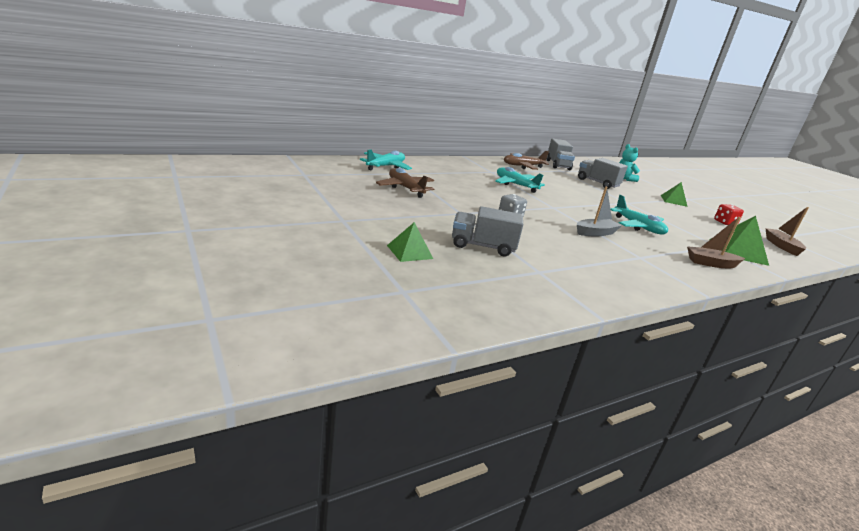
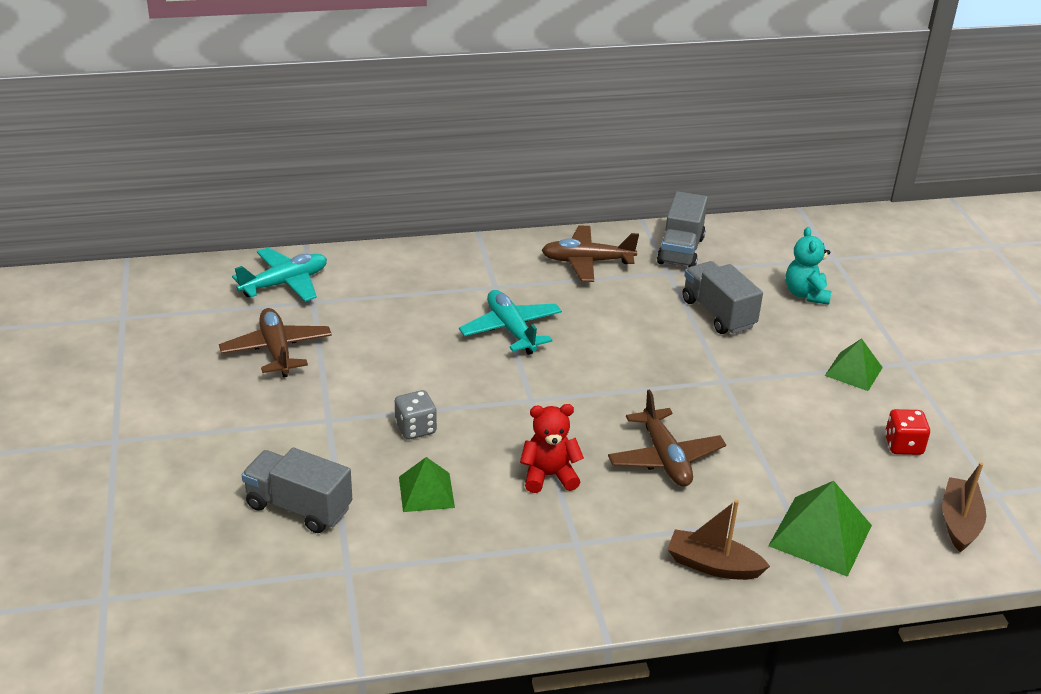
camera: 20 degrees right, 10 degrees up
green pyramid [387,222,433,262] -> green pyramid moved to [399,457,455,512]
grey boat [577,187,622,237] -> red teddy bear [520,404,584,493]
turquoise plane [610,195,668,235] -> brown plane [608,390,726,487]

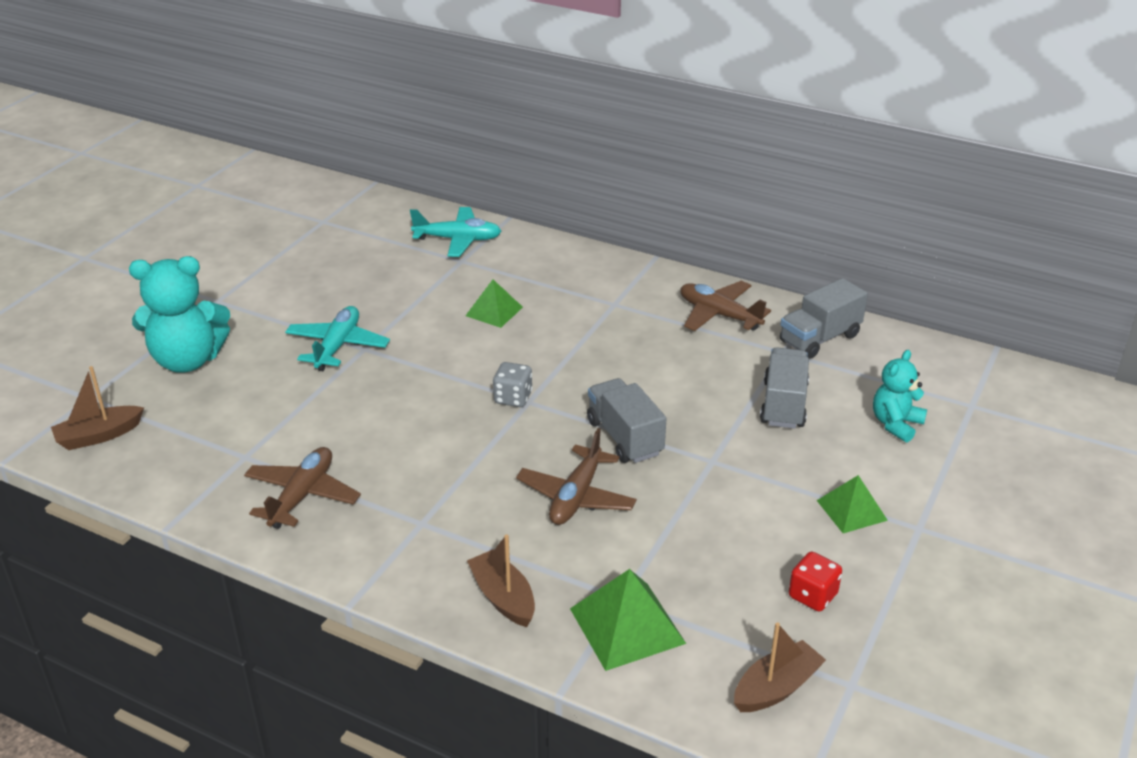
camera: 40 degrees right, 0 degrees up
brown plane [219,308,332,377] -> brown plane moved to [244,447,361,529]
grey truck [242,448,352,533] -> grey truck moved to [587,378,666,463]
grey dice [395,390,437,440] -> grey dice moved to [493,362,533,407]
green pyramid [399,457,455,512] -> green pyramid moved to [466,280,523,328]
turquoise plane [459,290,562,355] -> turquoise plane moved to [285,306,390,371]
red teddy bear [520,404,584,493] -> none
none -> brown boat [51,366,144,450]
none -> turquoise teddy bear [129,256,230,373]

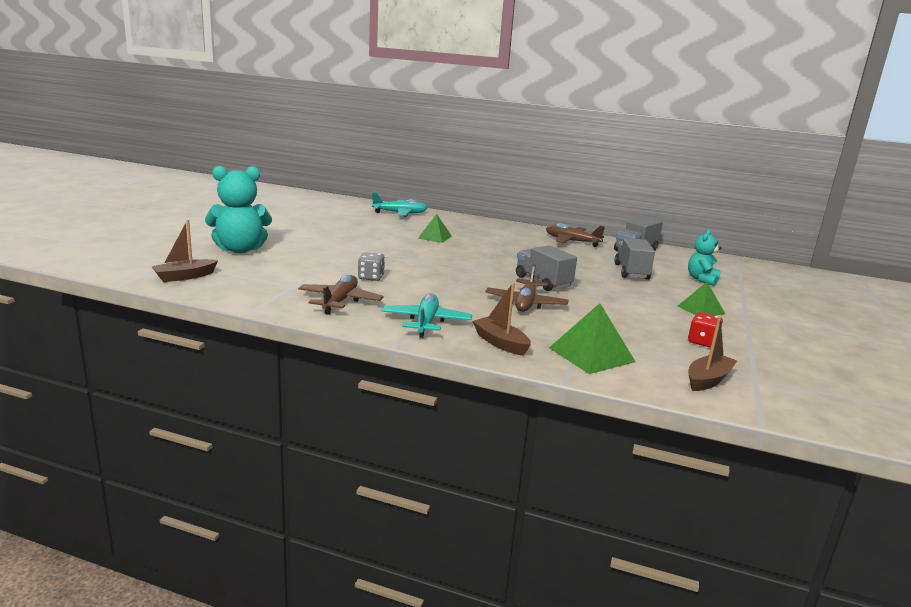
camera: 10 degrees left, 15 degrees down
turquoise plane [285,306,390,371] -> turquoise plane moved to [381,293,472,338]
grey dice [493,362,533,407] -> grey dice moved to [358,252,385,281]

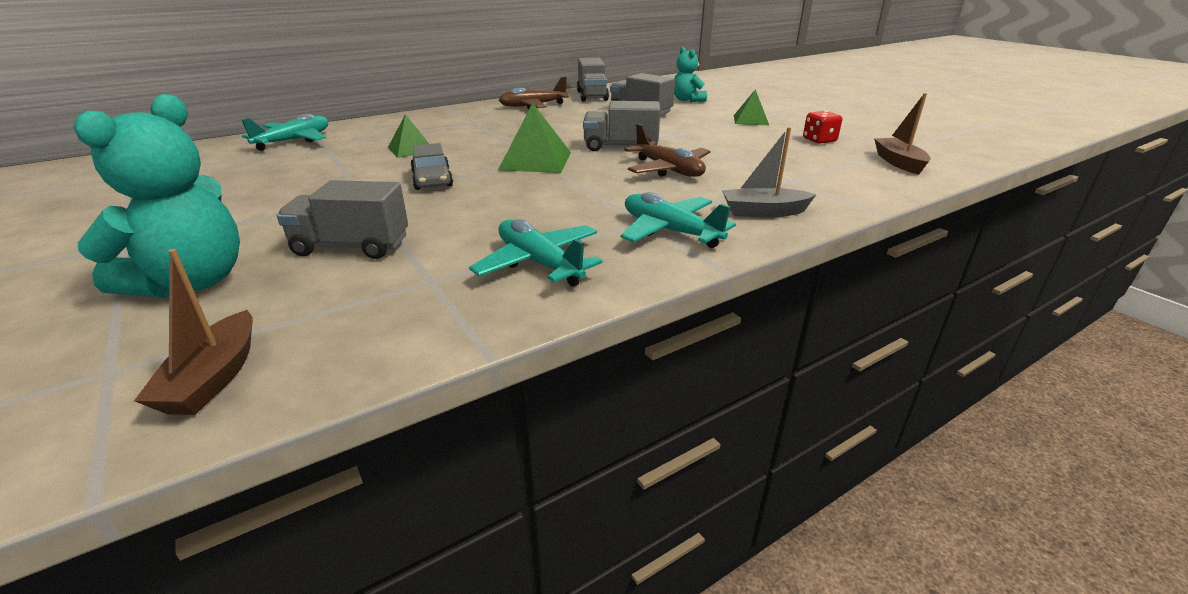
camera: 50 degrees left, 10 degrees up
brown plane [298,275,384,315] -> turquoise plane [469,219,602,287]
grey dice [358,252,385,281] -> none
brown boat [472,283,531,356] -> grey boat [722,127,817,217]
green pyramid [549,303,635,374] -> green pyramid moved to [498,103,571,173]
none -> grey truck [277,180,408,259]
none -> grey car [411,143,453,190]

